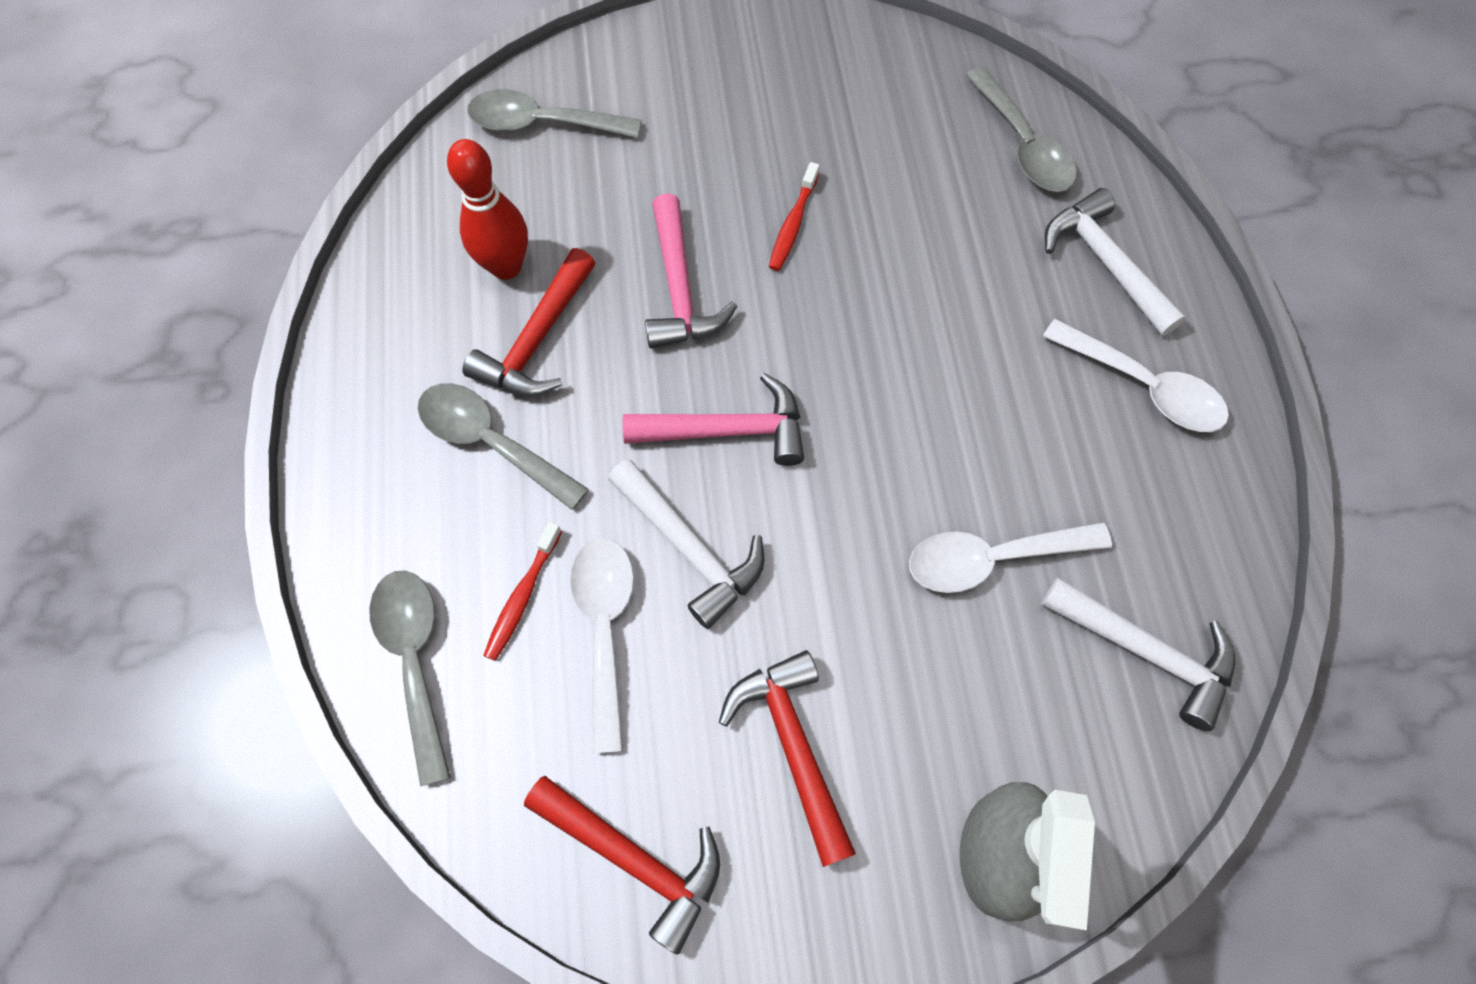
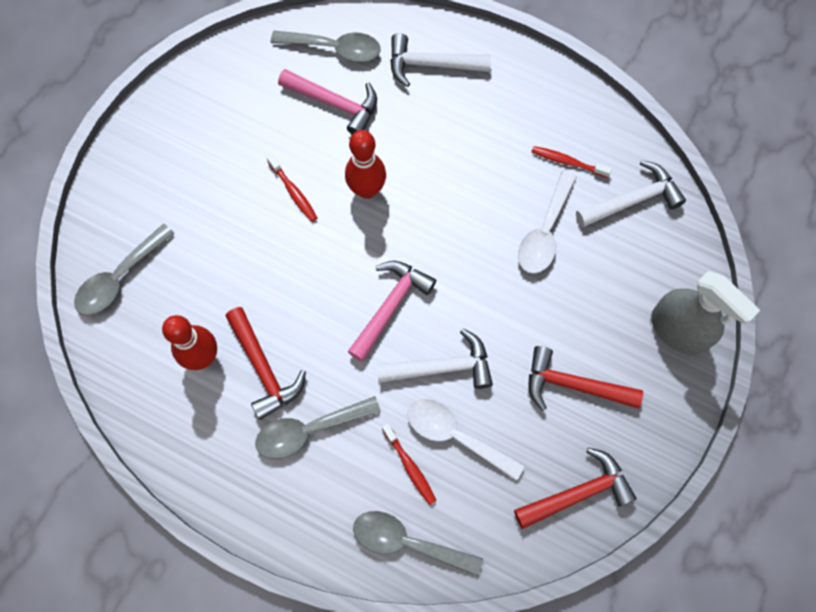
camera: 55 degrees left, 5 degrees up
pink hammer [645,194,737,348] -> pink hammer moved to [278,69,377,135]
white spoon [1043,319,1229,432] -> none
none -> red bowling pin [345,130,386,199]
none -> red toothbrush [531,146,612,178]

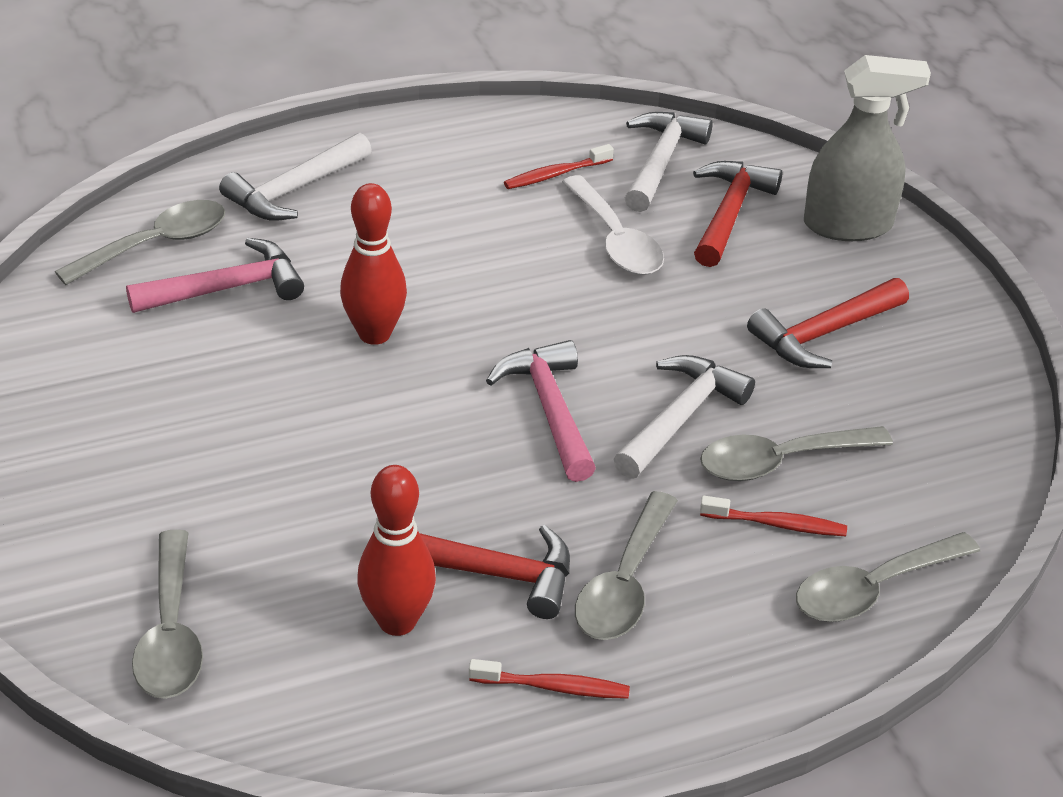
camera: 50 degrees left, 30 degrees down
red toothbrush [266,154,317,222] -> red toothbrush moved to [469,659,630,699]
white spoon [407,399,525,481] -> grey spoon [700,426,893,481]
red hammer [514,448,637,529] -> red hammer moved to [693,161,782,267]

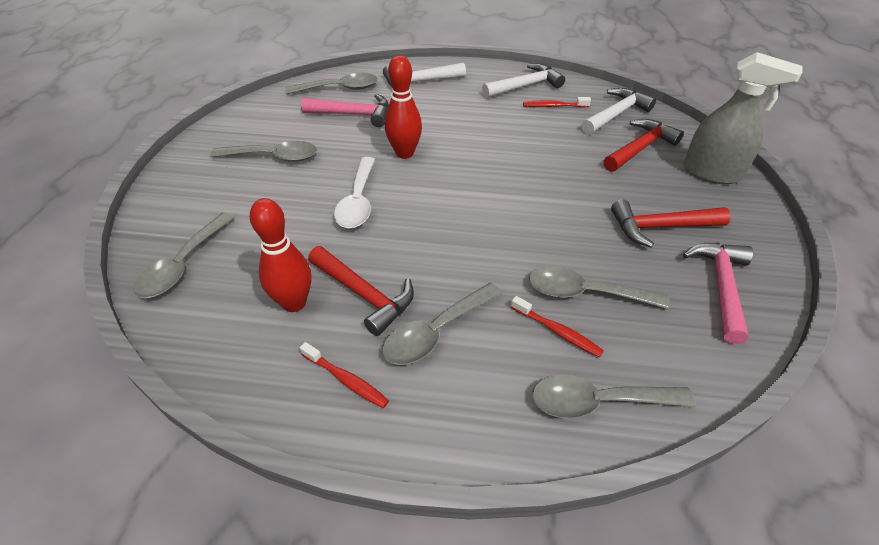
camera: 30 degrees right, 5 degrees up
pink hammer [486,340,596,482] -> pink hammer moved to [683,243,753,344]
white spoon [562,175,664,275] -> white spoon moved to [334,157,375,228]
white hammer [613,355,755,479] -> white hammer moved to [482,63,565,98]
none -> grey spoon [210,141,317,162]

